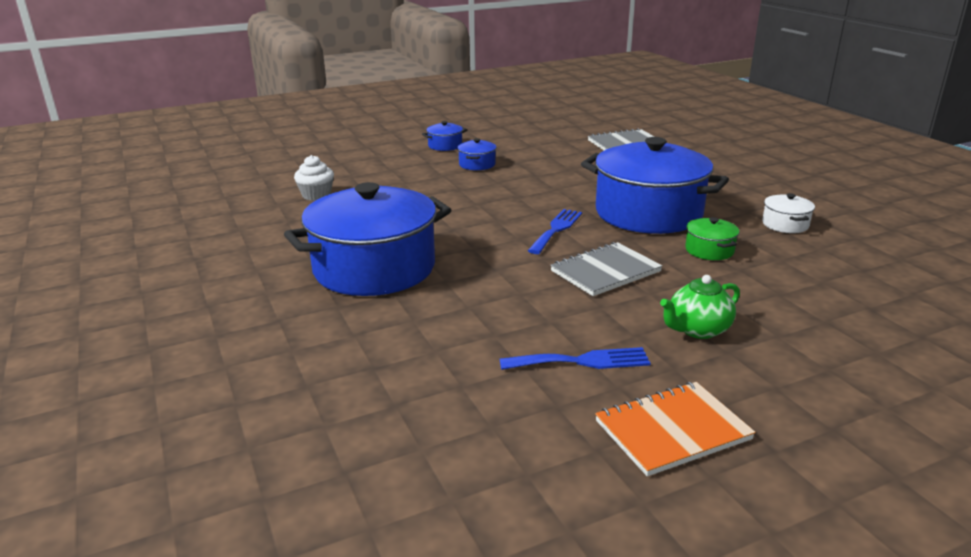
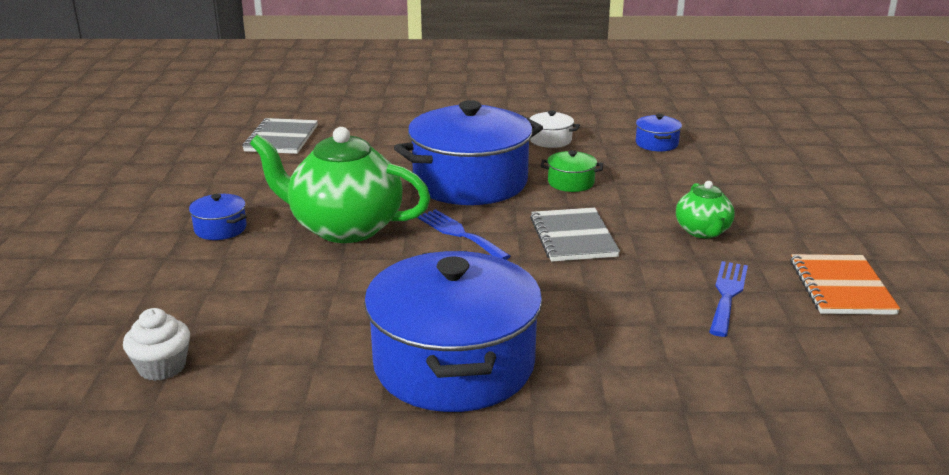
camera: 65 degrees left, 0 degrees up
blue pot [422,121,467,151] -> blue pot moved to [636,114,682,151]
none -> green teapot [250,127,431,243]

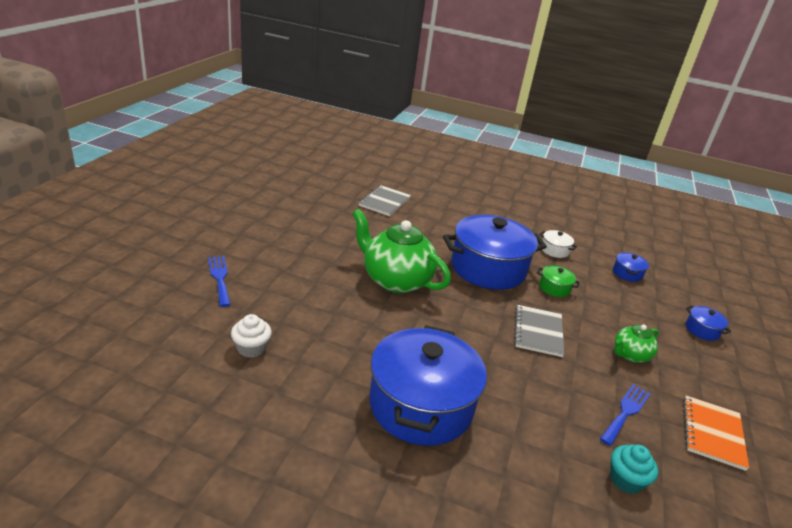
camera: 15 degrees right, 5 degrees up
blue pot [189,194,247,240] -> blue pot moved to [686,305,731,341]
blue fork [418,209,511,260] -> blue fork moved to [208,256,231,307]
green teapot [676,181,735,238] -> green teapot turned 45 degrees clockwise [614,325,659,363]
none -> turquoise cupcake [610,444,658,494]

